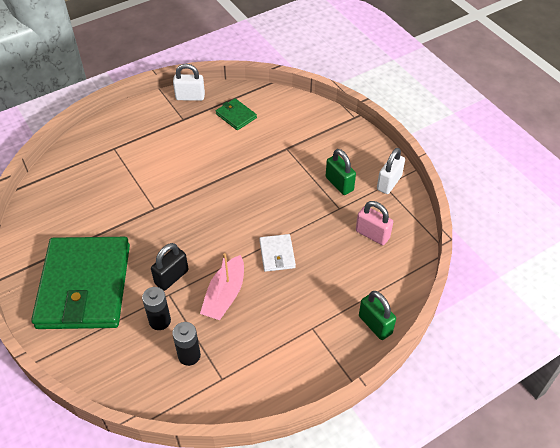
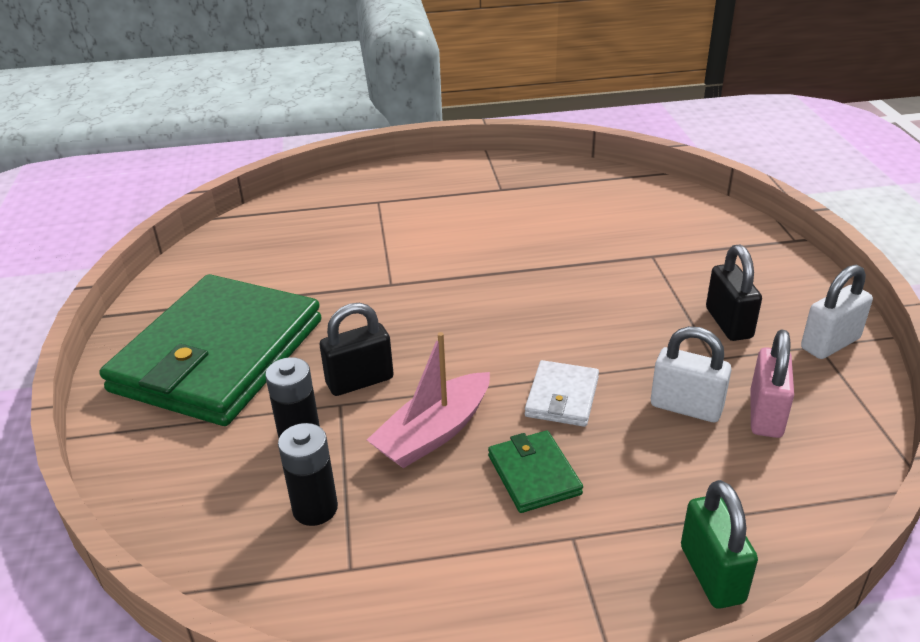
camera: 25 degrees right, 15 degrees down
white padlock [173,64,205,101] -> white padlock moved to [651,326,731,422]
green wallet [216,98,257,130] -> green wallet moved to [488,430,583,513]
green padlock [326,149,356,195] -> black padlock [706,245,762,341]
pink padlock [356,201,393,245] -> pink padlock turned 45 degrees clockwise [750,330,794,438]

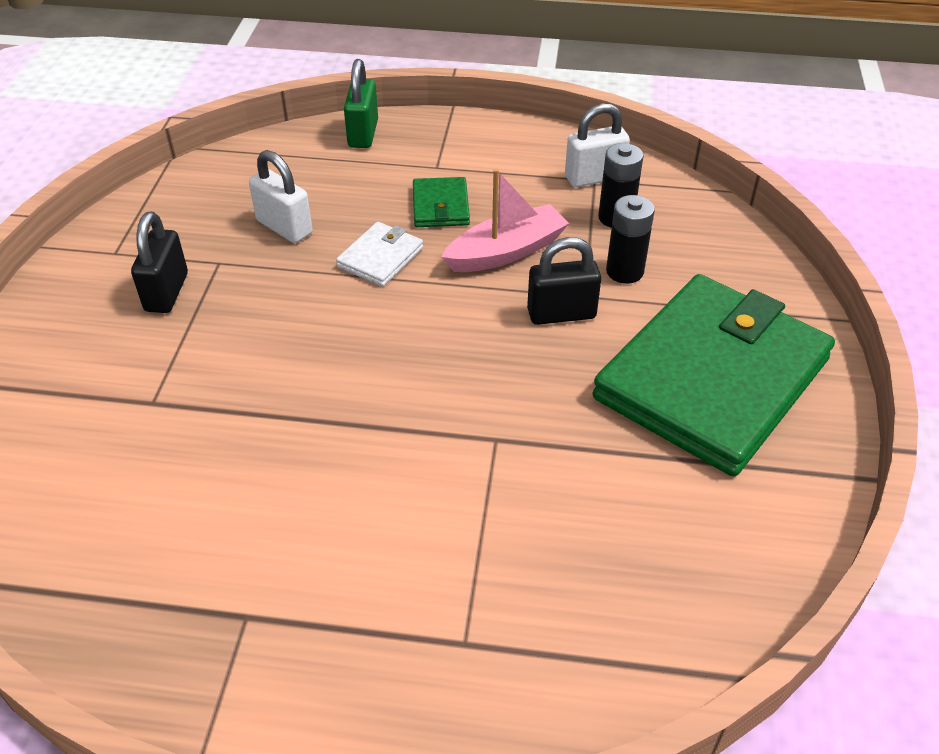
camera: 165 degrees left, 10 degrees up
pink padlock [750,330,794,438] -> none
white padlock [801,265,873,359] -> white padlock moved to [565,103,630,187]

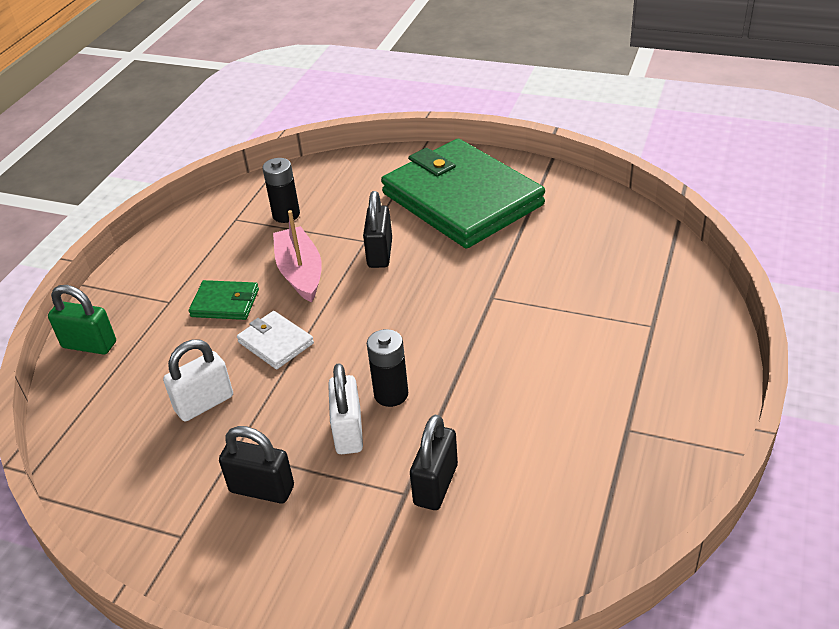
camera: 75 degrees left, 5 degrees down
white padlock [565,103,630,187] -> white padlock moved to [328,363,363,454]
black battery [606,195,655,284] -> black battery moved to [367,329,408,407]
none -> black padlock [410,415,458,510]

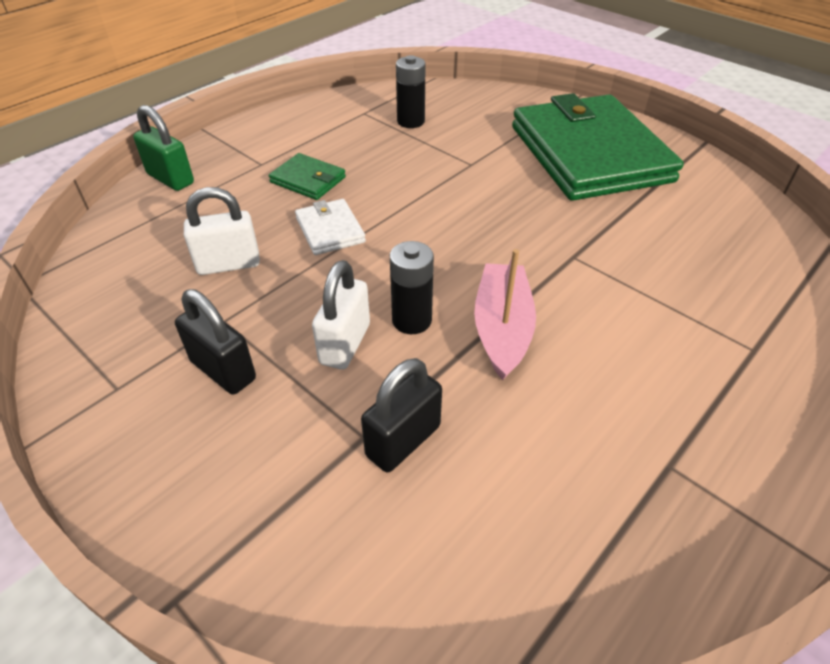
camera: 20 degrees right, 5 degrees up
pink boat [273,210,322,303] -> pink boat moved to [474,249,536,380]
black padlock [363,191,392,268] -> none

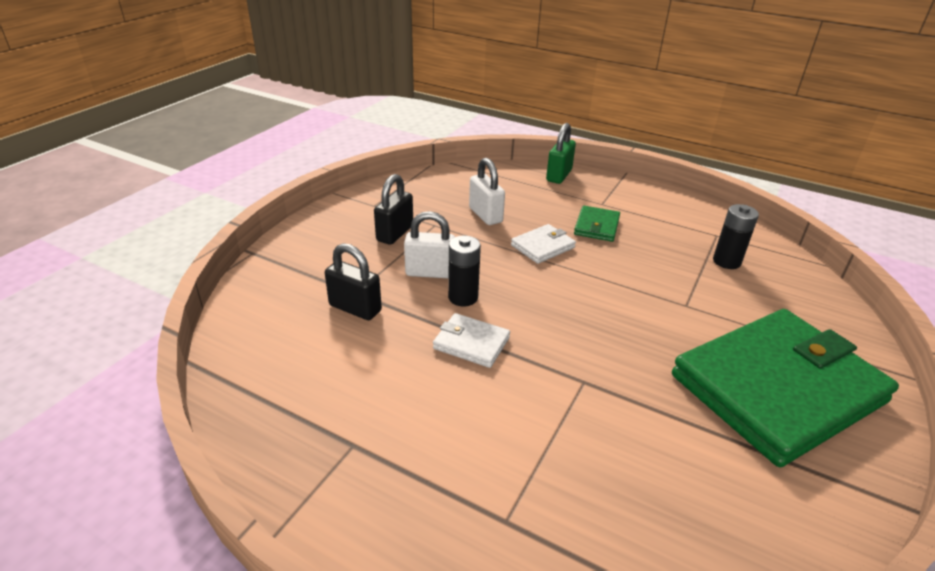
camera: 75 degrees right, 10 degrees down
pink boat [474,249,536,380] -> white wallet [433,313,510,368]

